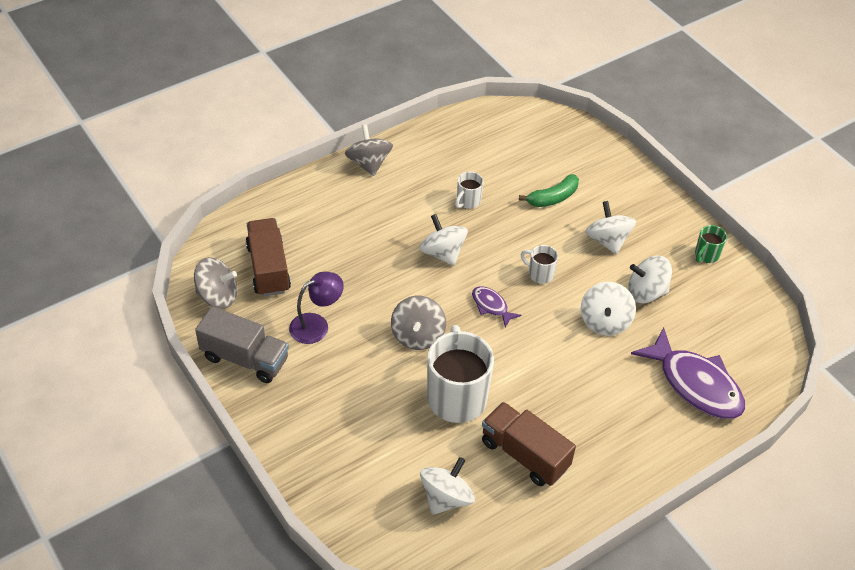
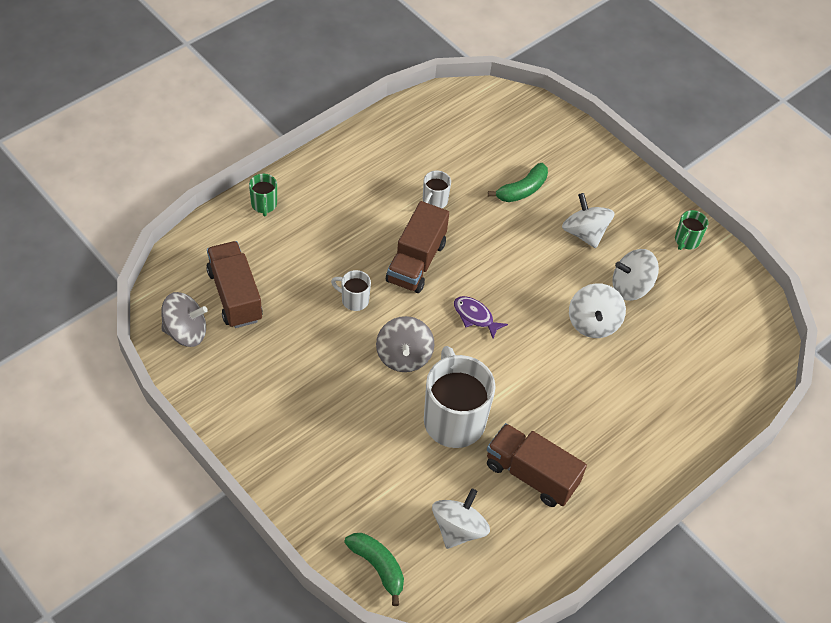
camera: 10 degrees left, 5 degrees up
grey truck [195,306,289,383] -> none
purple lamp [289,271,344,344] -> none
grey spinning top [345,124,393,176] -> none
white spinning top [419,214,468,266] -> brown truck [386,201,449,293]
white mug [520,245,558,284] -> white mug moved to [331,270,371,311]
purple fish [631,327,745,419] -> none
none -> green mug [249,174,277,217]
none -> green banana [344,533,404,606]

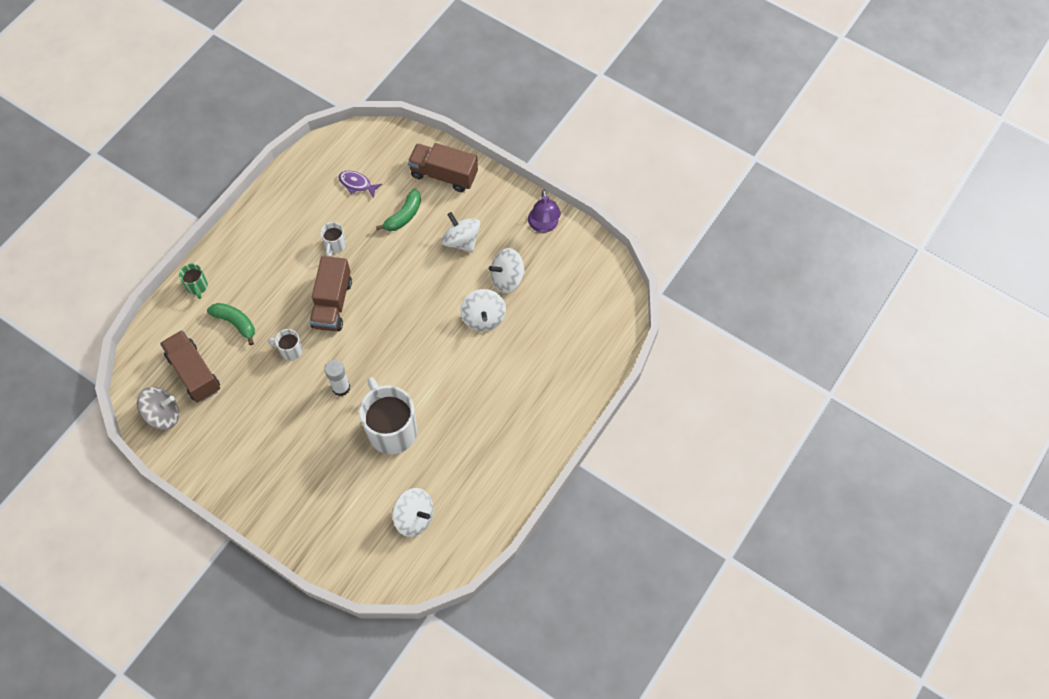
camera: 10 degrees left, 10 degrees up
green banana [344,533,404,606] -> green banana moved to [207,303,255,345]
grey spinning top [376,316,434,372] -> white glue stick [324,359,350,396]
white spinning top [432,488,490,549] -> white spinning top turned 105 degrees clockwise [392,488,434,537]
purple fish [454,296,508,339] -> purple fish moved to [338,171,382,198]
brown truck [487,423,587,507] -> brown truck moved to [408,143,478,192]
green mug [675,210,708,250] -> purple lamp [528,190,561,233]

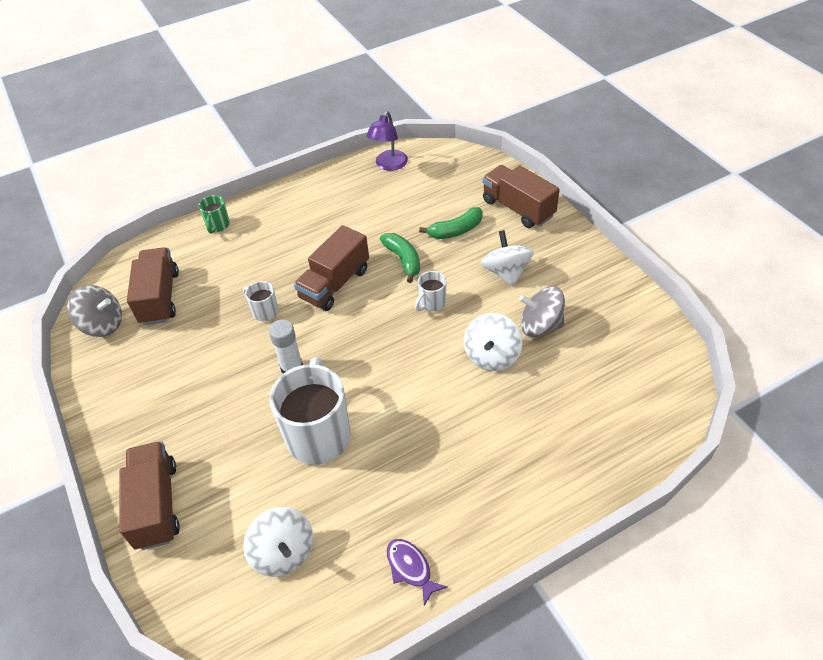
camera: 30 degrees right, 15 degrees down
green banana [207,303,255,345] -> green banana moved to [380,233,420,283]
white mug [320,222,346,257] -> white mug moved to [415,271,446,311]
purple fish [338,171,382,198] -> purple fish moved to [386,539,448,606]
white spinning top [489,248,525,293] -> grey spinning top [519,286,565,337]
purple lamp [528,190,561,233] -> purple lamp moved to [366,111,408,171]
none -> brown truck [120,441,180,550]

